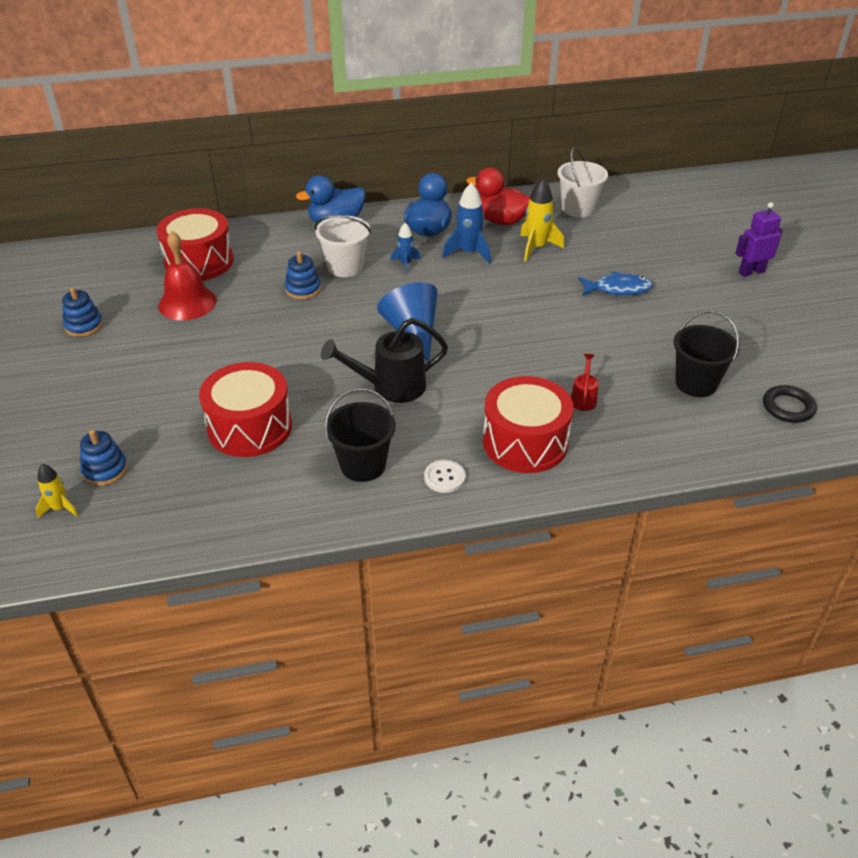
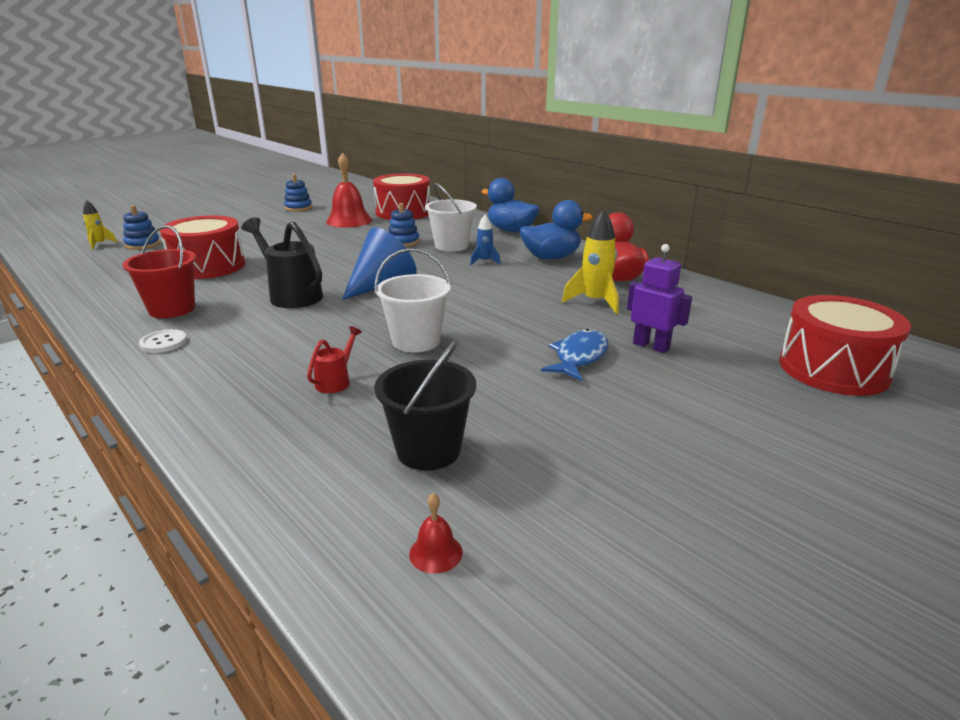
camera: 60 degrees right, 15 degrees down
black bucket [325,388,396,482] -> red bucket [123,225,196,318]
blue rocket [442,183,491,264] -> none
red drum [483,376,574,473] -> red drum moved to [779,295,911,396]
white bucket [558,147,608,218] -> white bucket moved to [375,248,451,352]
red watering can [571,354,599,411] -> red watering can turned 45 degrees counterclockwise [307,326,362,393]
blue fish [578,271,653,295] -> blue fish turned 120 degrees counterclockwise [541,329,609,381]
purple robot [735,202,783,277] -> purple robot moved to [627,244,692,353]
black ring [763,385,817,423] -> red bell [409,493,463,574]

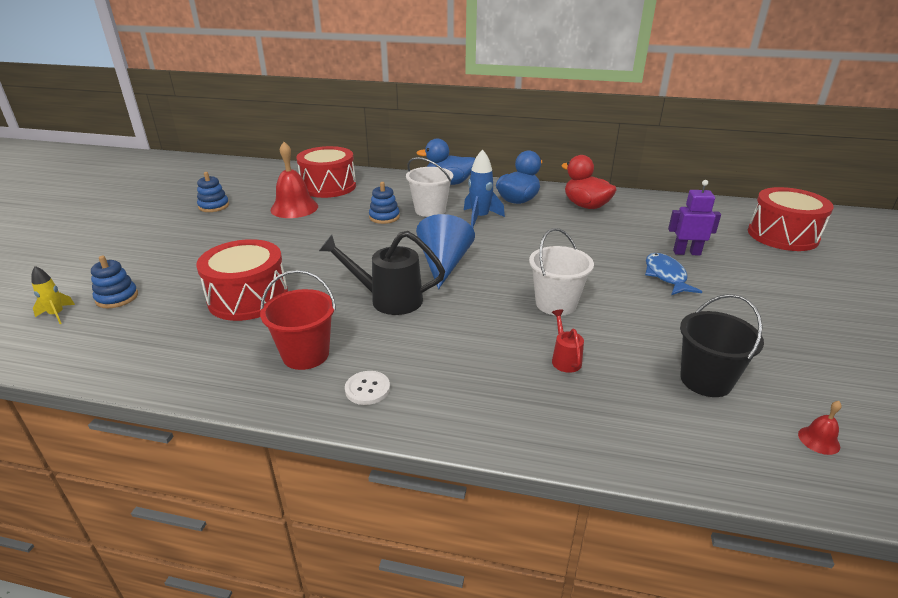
camera: 35 degrees left, 5 degrees up
blue rocket [470,215,501,265] -> blue rocket [464,149,505,228], size x1.66
yellow rocket [562,209,619,314] -> none

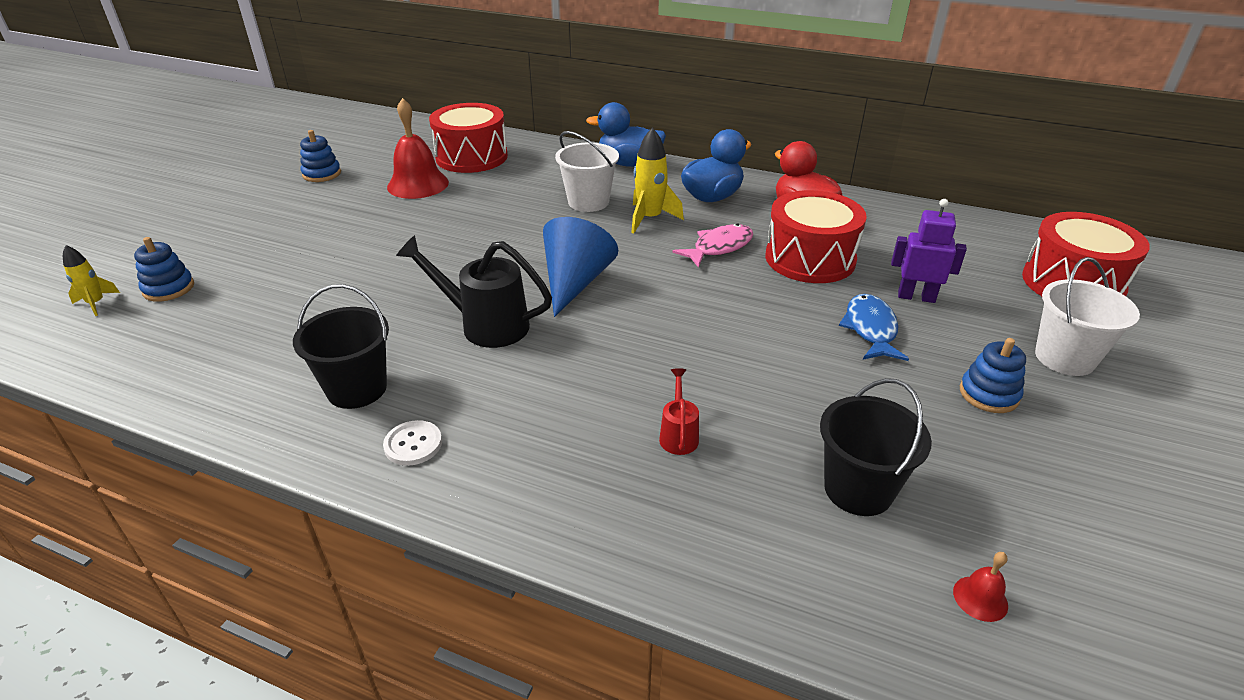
camera: 10 degrees right, 5 degrees up
red drum [196,239,288,321] -> red drum moved to [765,190,867,283]
red bucket [260,270,336,370] -> black bucket [293,284,389,409]
blue stacking toy [369,182,400,224] -> blue stacking toy moved to [960,338,1026,413]
blue rocket [464,149,505,228] -> yellow rocket [631,127,684,233]
white bucket [529,228,594,316] -> white bucket moved to [1035,257,1140,376]
none -> pink fish [672,223,753,268]

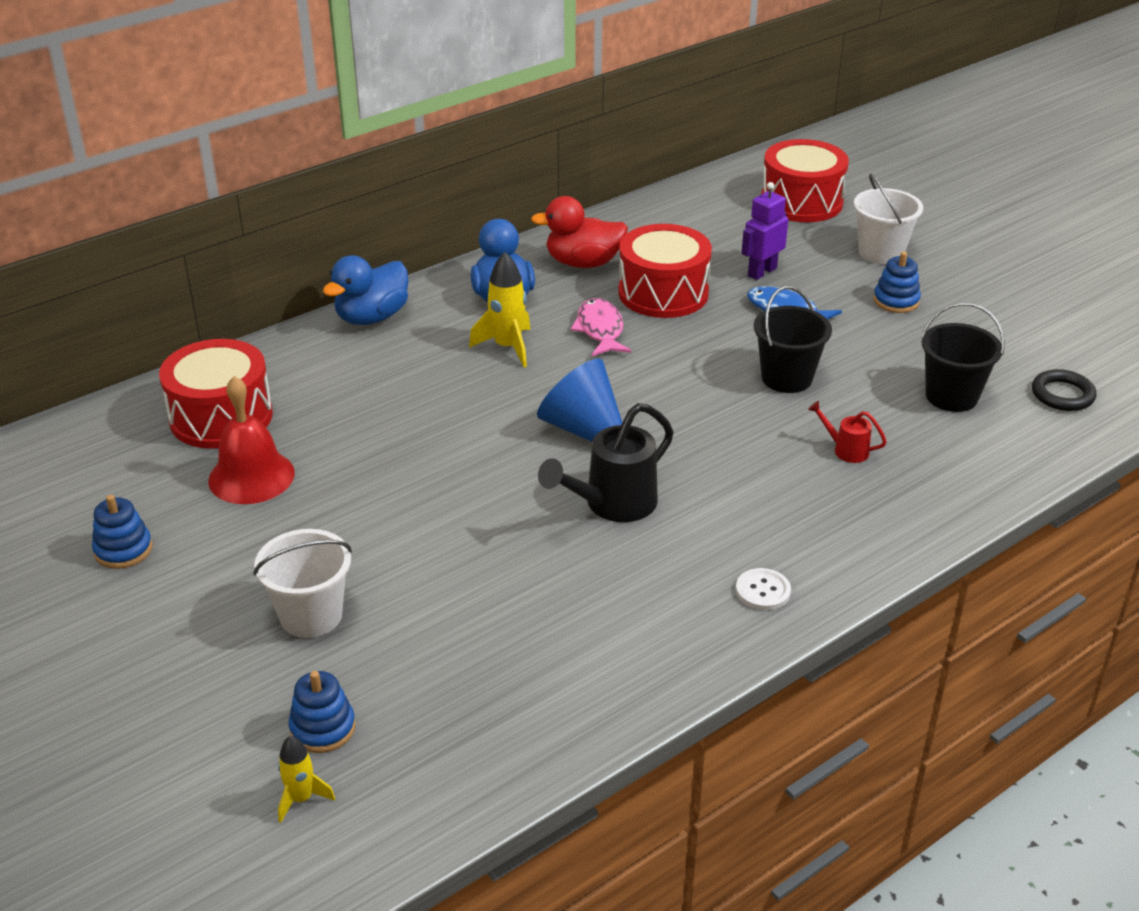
camera: 60 degrees left, 0 degrees up
black bucket [293,284,389,409] -> black bucket moved to [753,286,832,393]
white bucket [555,131,619,212] -> white bucket moved to [253,529,352,638]
red bell [953,552,1008,622] -> black ring [1032,369,1096,411]

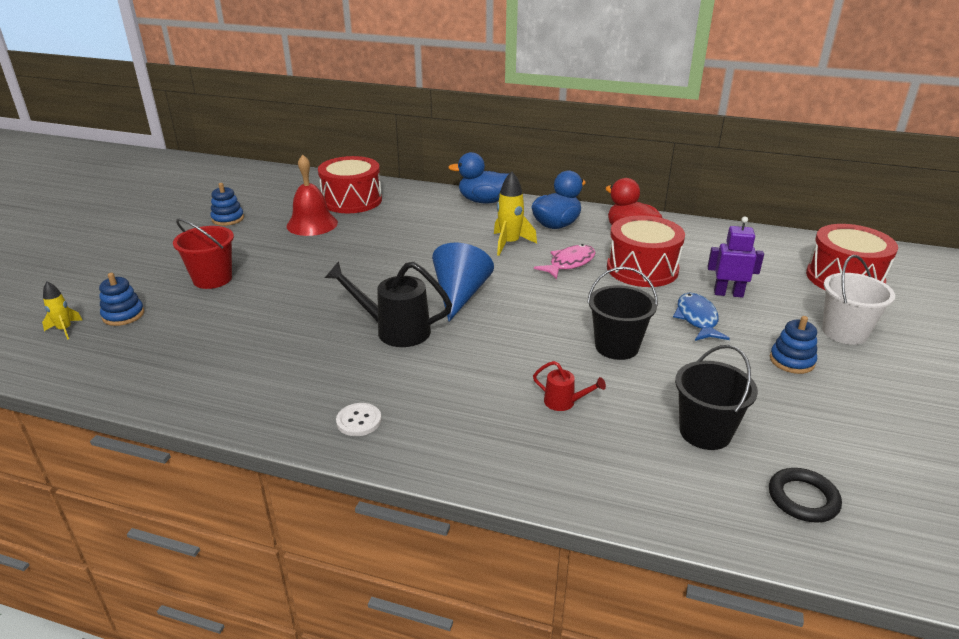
camera: 55 degrees right, 5 degrees down
white bucket [253,529,352,638] -> red bucket [173,218,234,289]
red watering can [808,401,887,463] -> red watering can turned 120 degrees clockwise [533,361,606,411]

